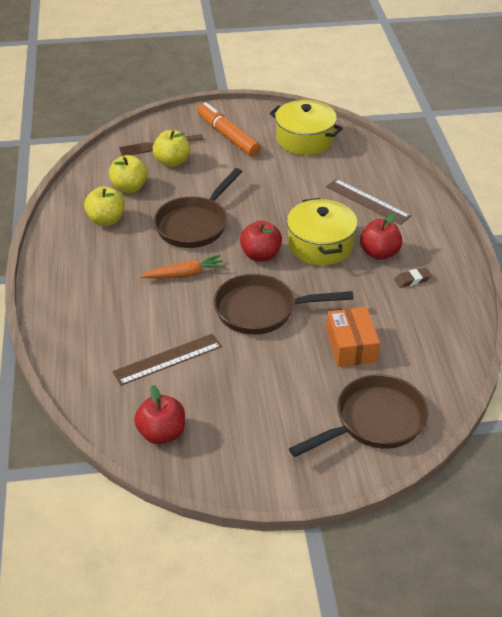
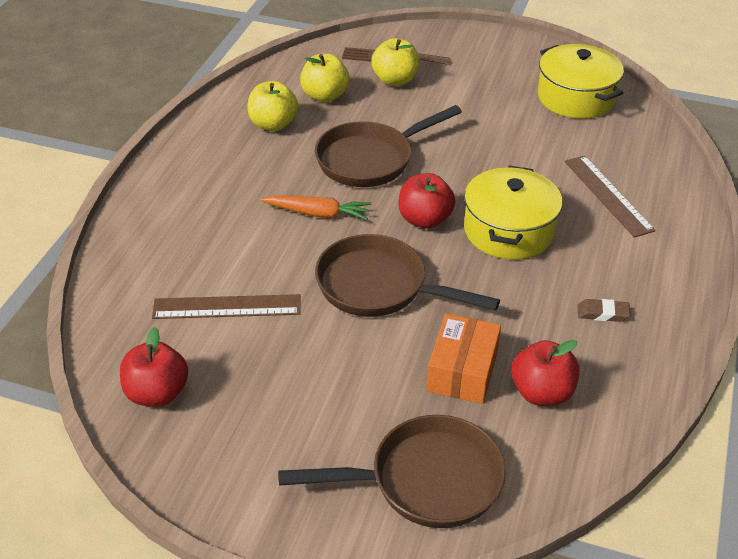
camera: 25 degrees right, 0 degrees up
orange marker [197,102,261,157] -> none
red apple [360,213,402,260] -> red apple moved to [511,340,579,406]

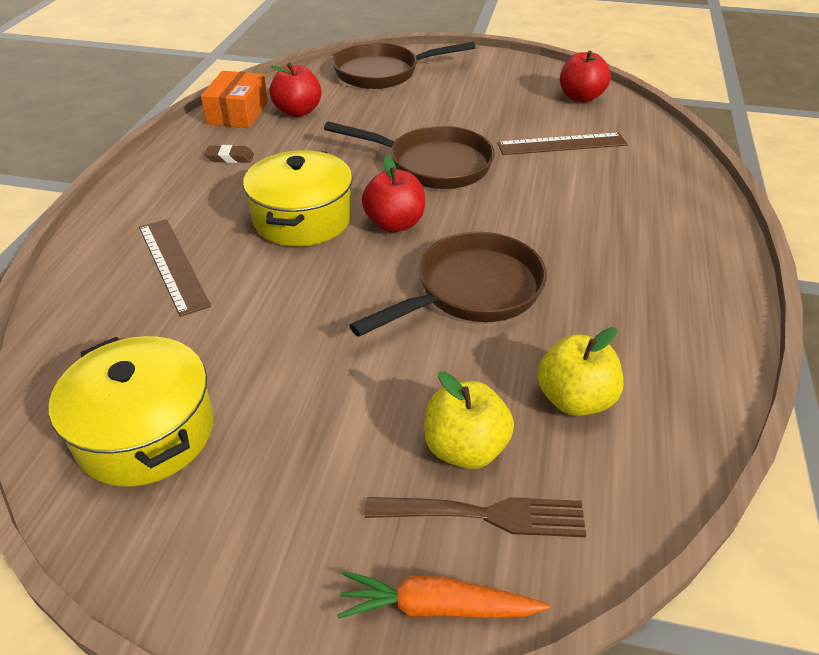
camera: 175 degrees right, 0 degrees up
yellow apple [248,81,299,131] -> none
orange carrot [260,196,371,220] -> orange carrot moved to [337,571,550,618]
orange box [427,314,501,404] -> orange box moved to [201,71,268,128]

